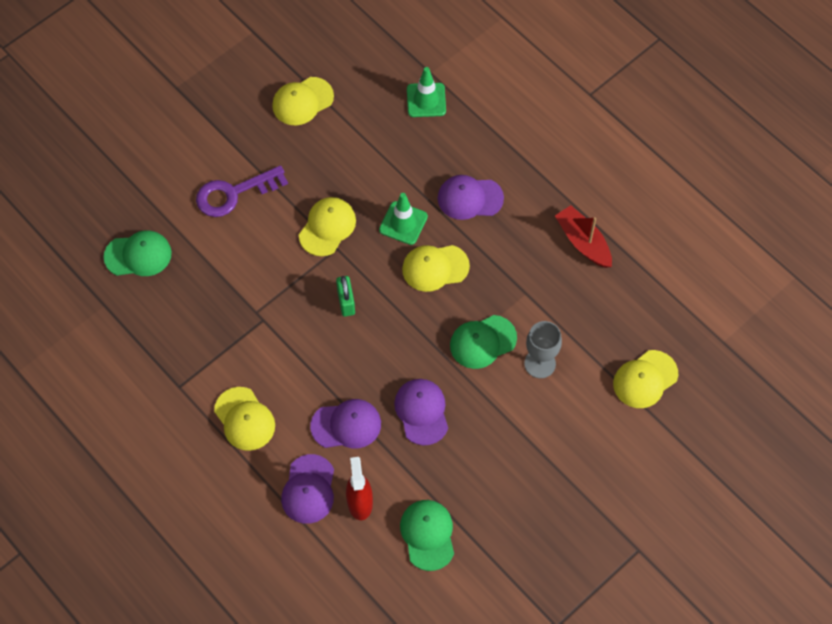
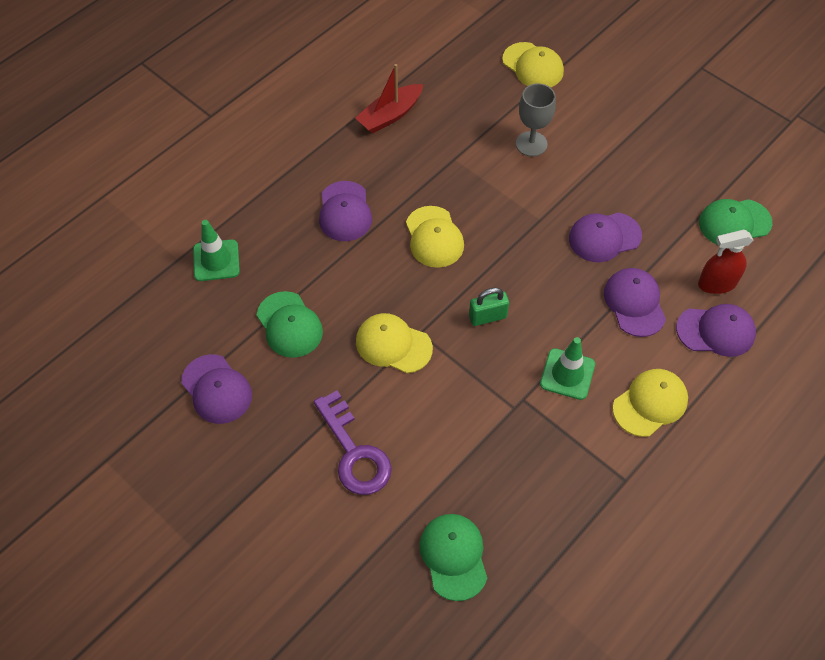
camera: 95 degrees left, 5 degrees down
yellow cap [272,77,334,125] -> purple cap [181,354,252,424]
green traffic cone [379,193,428,245] -> green traffic cone moved to [540,337,595,400]
green cap [450,315,517,369] -> green cap moved to [257,291,323,358]

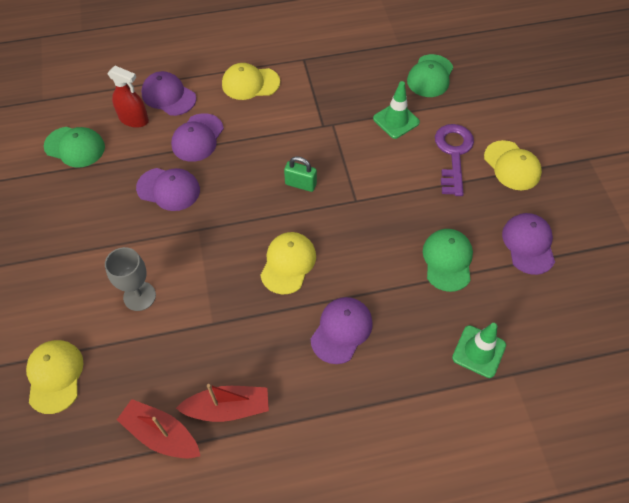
camera: 145 degrees left, 0 degrees up
yellow cap [356,313,433,373] -> yellow cap moved to [484,140,542,190]
green traffic cone [540,337,595,400] -> green traffic cone moved to [373,81,420,139]
none -> red boat [117,399,200,459]

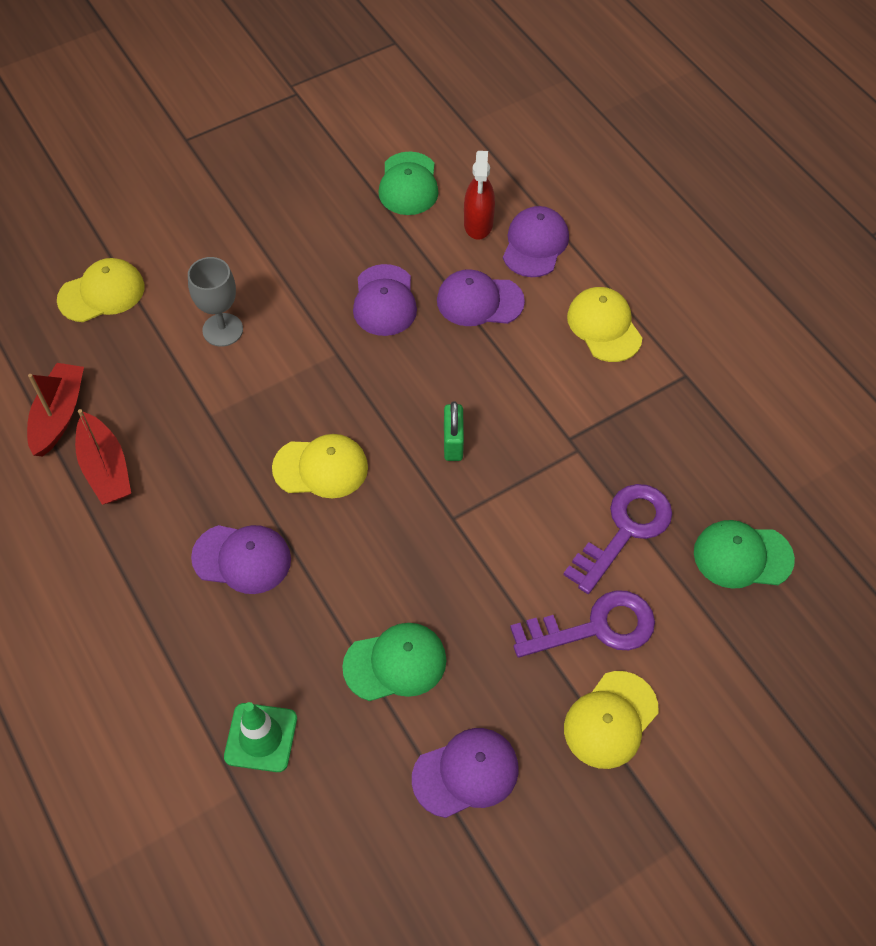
camera: 70 degrees right, 0 degrees up
green traffic cone [373,81,420,139] -> purple key [563,484,672,594]

